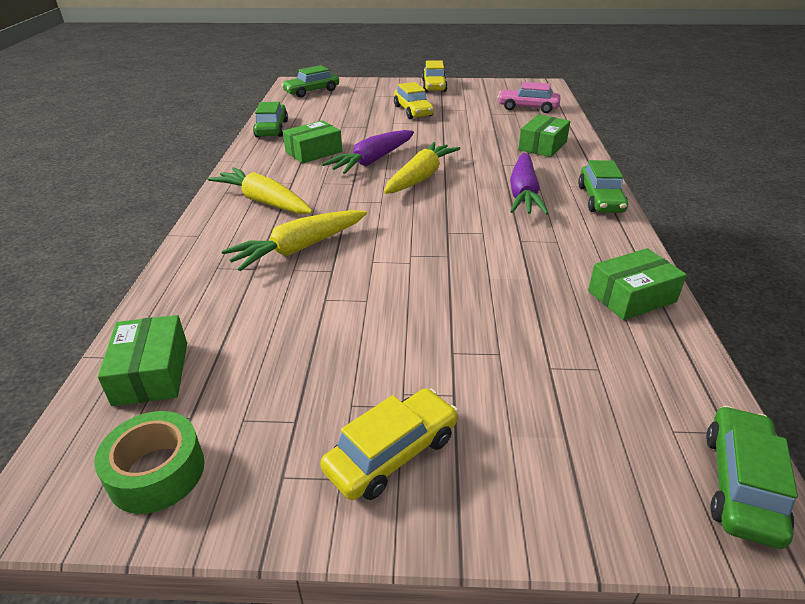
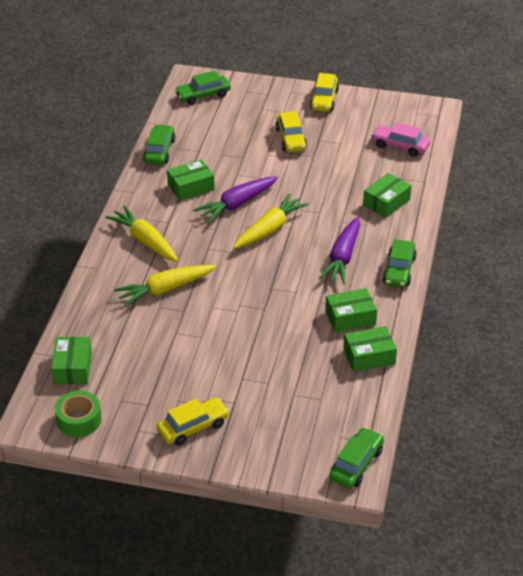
camera: 10 degrees right, 5 degrees up
none -> green box [325,288,377,332]

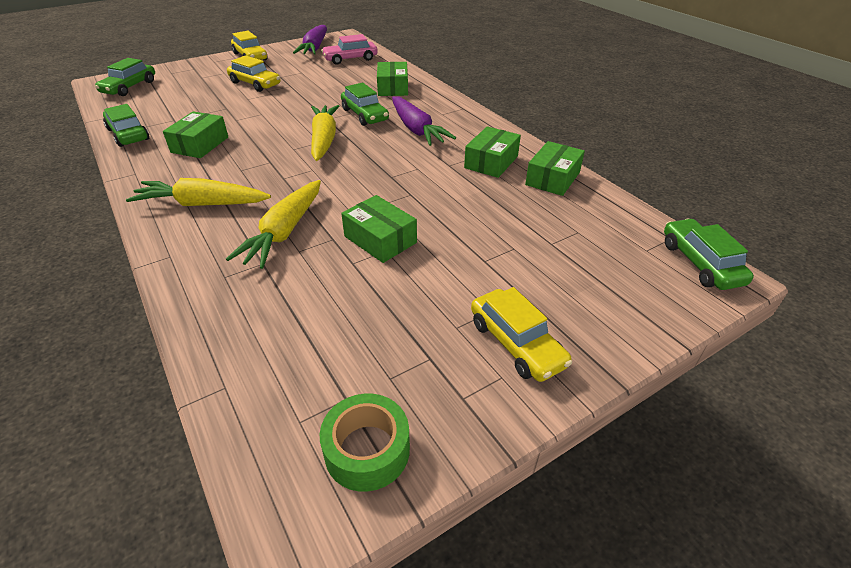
camera: 45 degrees left, 0 degrees up
green box [51,337,92,384] -> green box moved to [341,195,417,263]
yellow car [157,397,229,446] -> yellow car turned 135 degrees clockwise [471,287,572,382]
purple carrot [193,176,278,223] -> purple carrot moved to [293,25,327,55]
green car [383,239,417,288] -> green car moved to [341,83,389,126]

